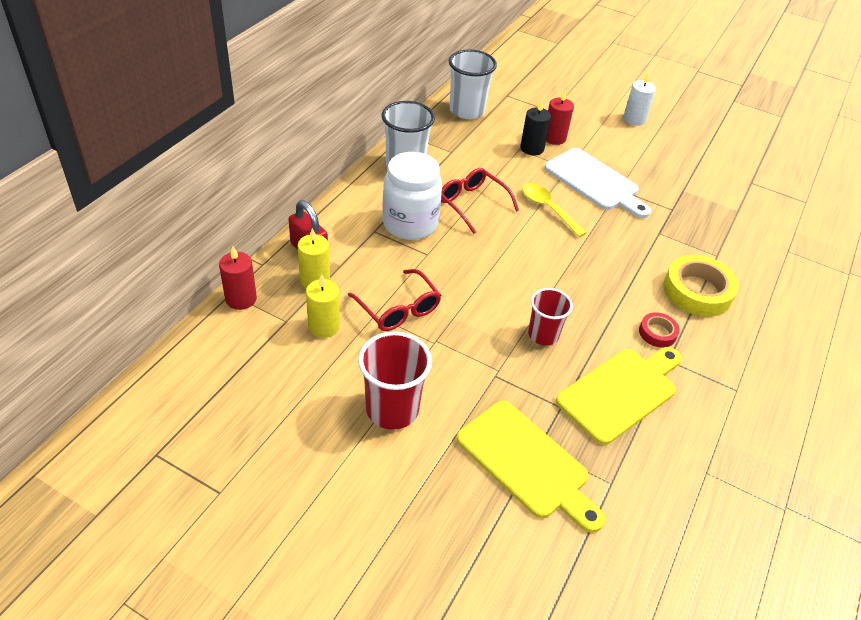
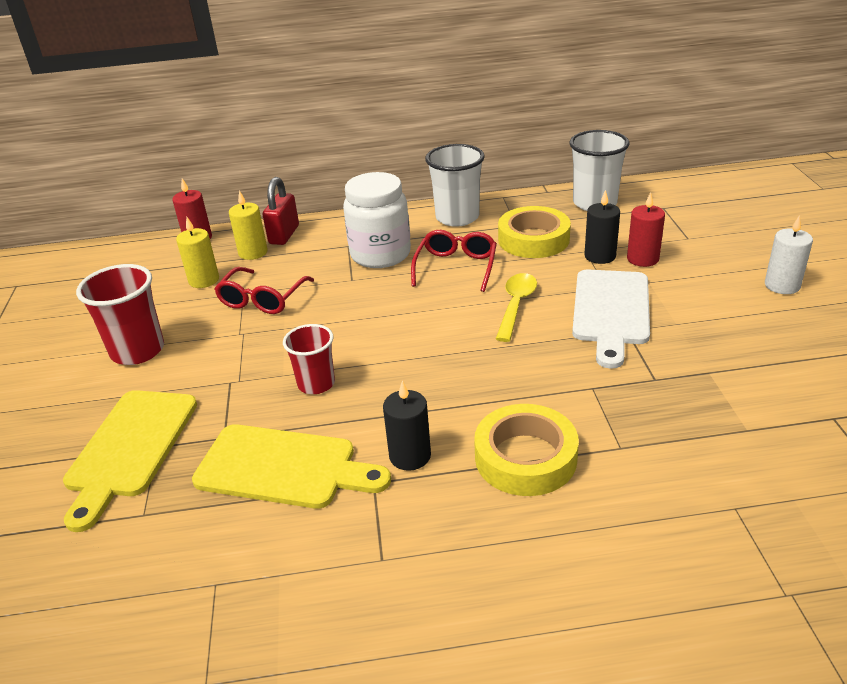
camera: 60 degrees right, 10 degrees down
red tape [639,312,680,348] -> black candle [383,380,431,471]
none -> yellow tape [498,206,571,258]

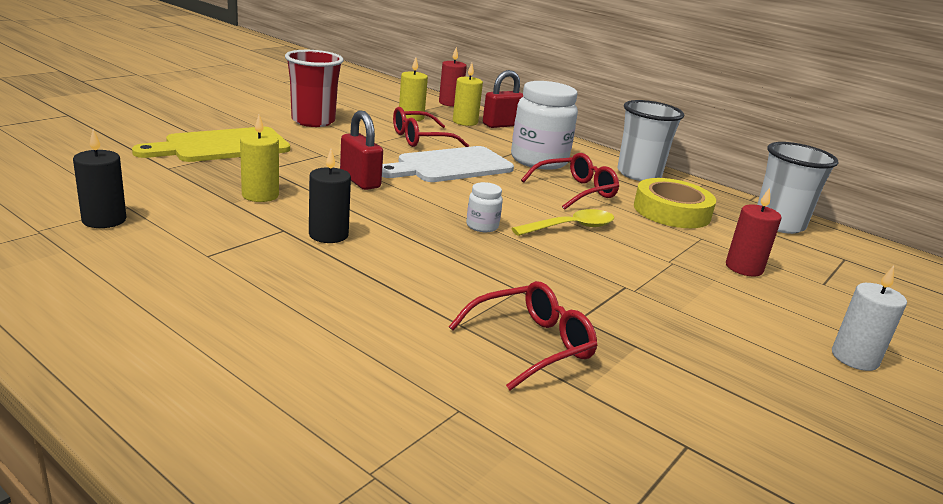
camera: 40 degrees right, 10 degrees down
yellow cutting board [192,424,391,509] -> yellow candle [240,115,279,202]
red cup [283,324,335,394] -> red padlock [340,110,383,190]
yellow tape [474,404,579,496] -> none
white cutting board [572,270,650,368] -> white cutting board moved to [382,146,514,182]
black candle [584,190,620,264] -> black candle moved to [73,130,126,228]
none -> red glasses [449,281,597,390]
none -> white jar [466,182,503,232]

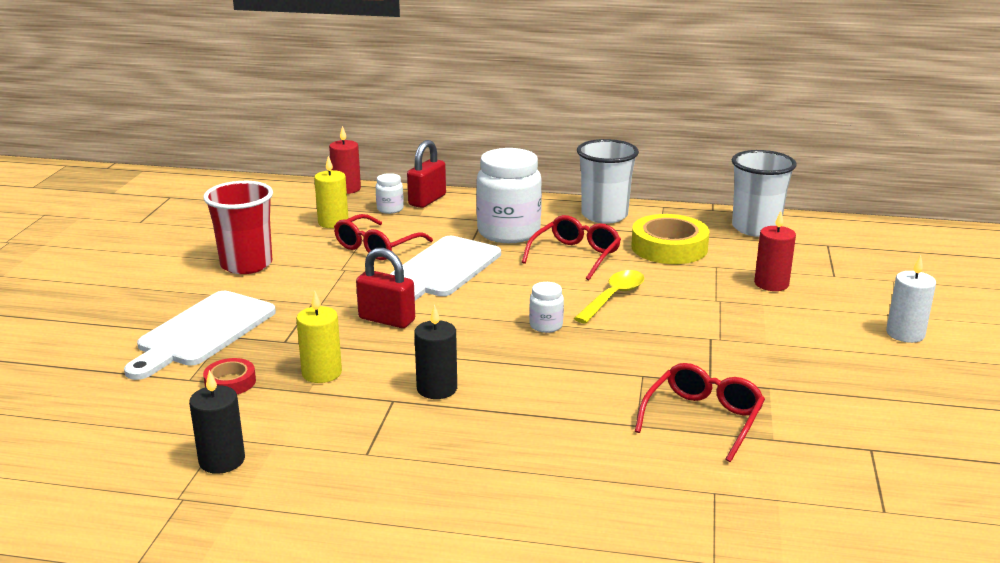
camera: 25 degrees left, 0 degrees up
yellow cutting board [132,127,290,162] -> white cutting board [124,291,276,380]
yellow candle [453,63,483,126] -> white jar [376,173,404,214]
none -> red tape [203,358,256,394]

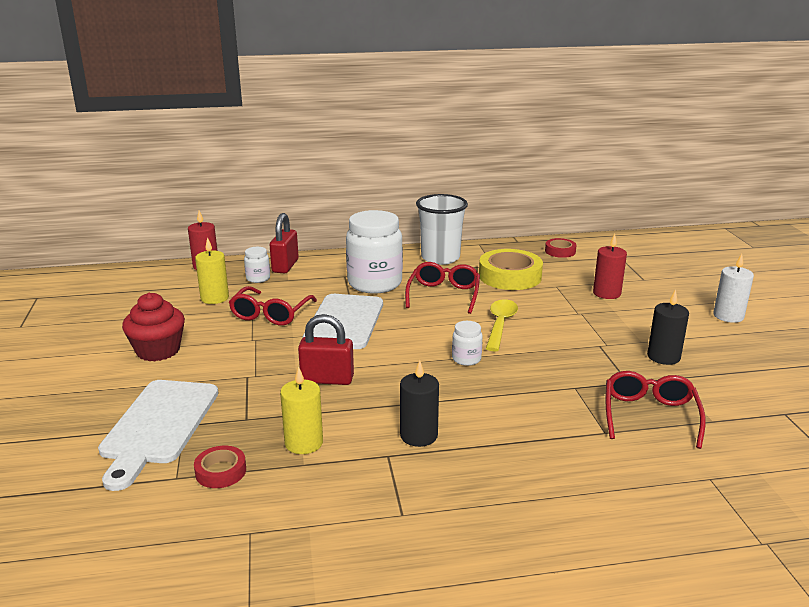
camera: 20 degrees left, 0 degrees up
black candle [189,370,245,474] -> black candle moved to [647,289,689,365]
red cup [203,181,273,274] -> red cupcake [122,293,185,362]
white cup [732,150,797,237] -> red tape [545,238,577,258]

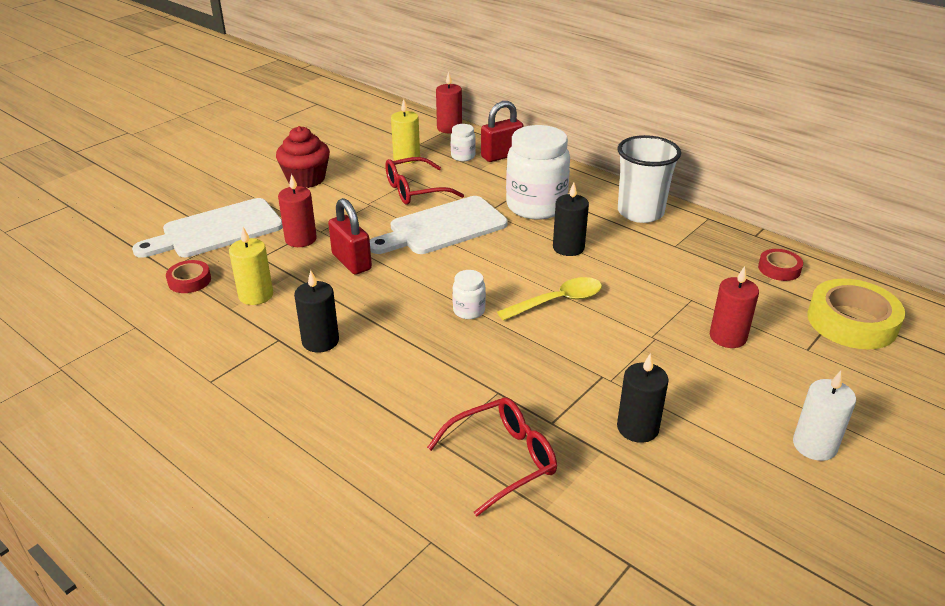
camera: 50 degrees right, 10 degrees up
red glasses [405,262,480,314] -> black candle [553,183,589,256]
yellow tape [479,249,543,290] -> yellow tape moved to [807,279,905,349]
none -> red candle [278,174,317,247]

